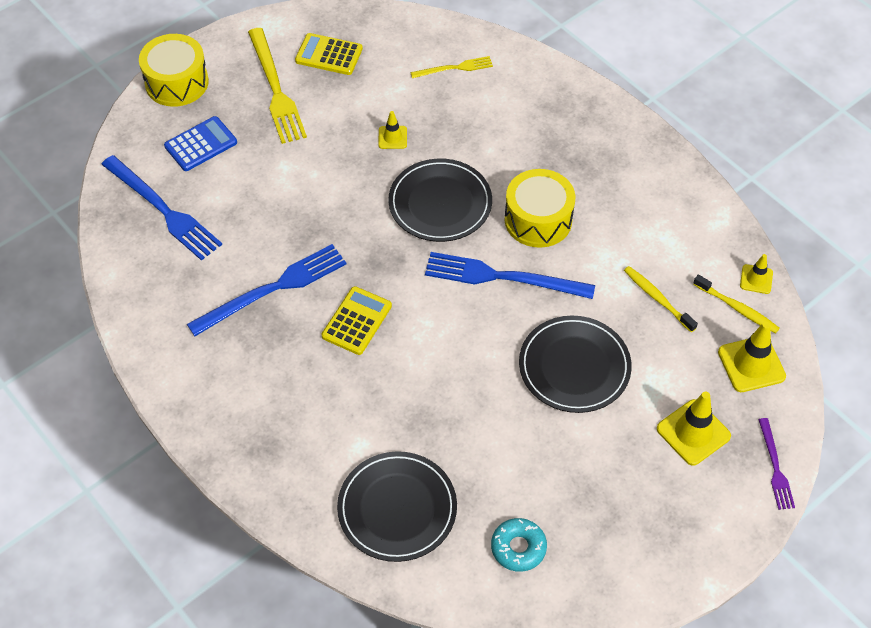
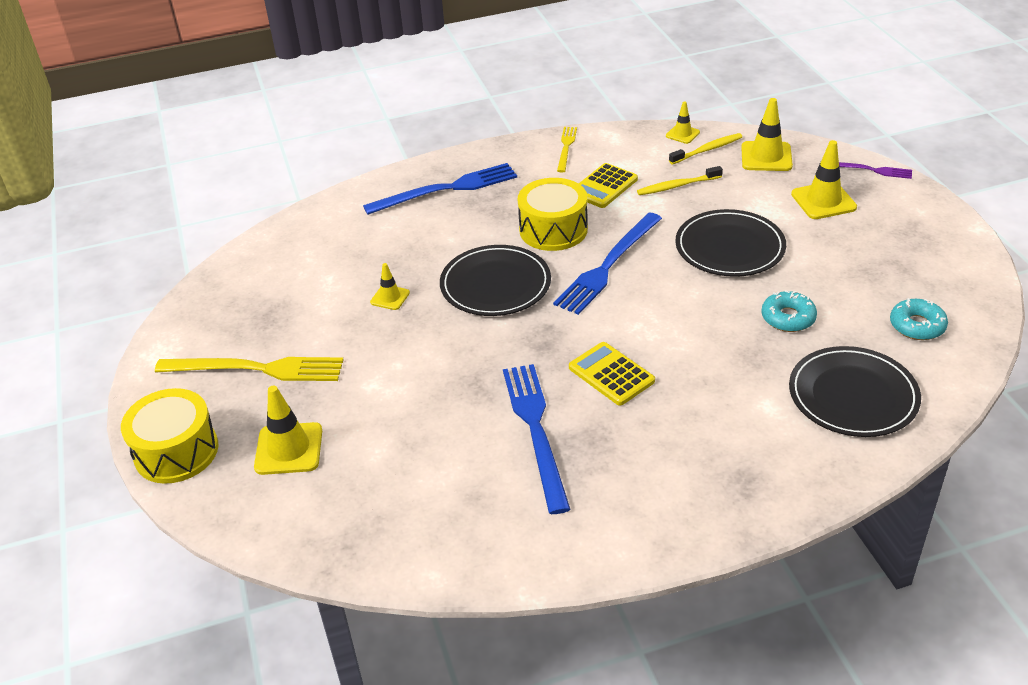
camera: 65 degrees left, 15 degrees down
blue fork [101,155,222,261] -> blue fork moved to [363,163,517,215]
blue calculator [164,116,237,171] -> yellow traffic cone [254,386,322,475]
yellow calculator [295,33,363,75] -> yellow calculator moved to [579,163,638,208]
yellow fork [410,56,493,78] -> yellow fork moved to [557,127,577,172]
none -> turquoise donut [761,290,817,332]

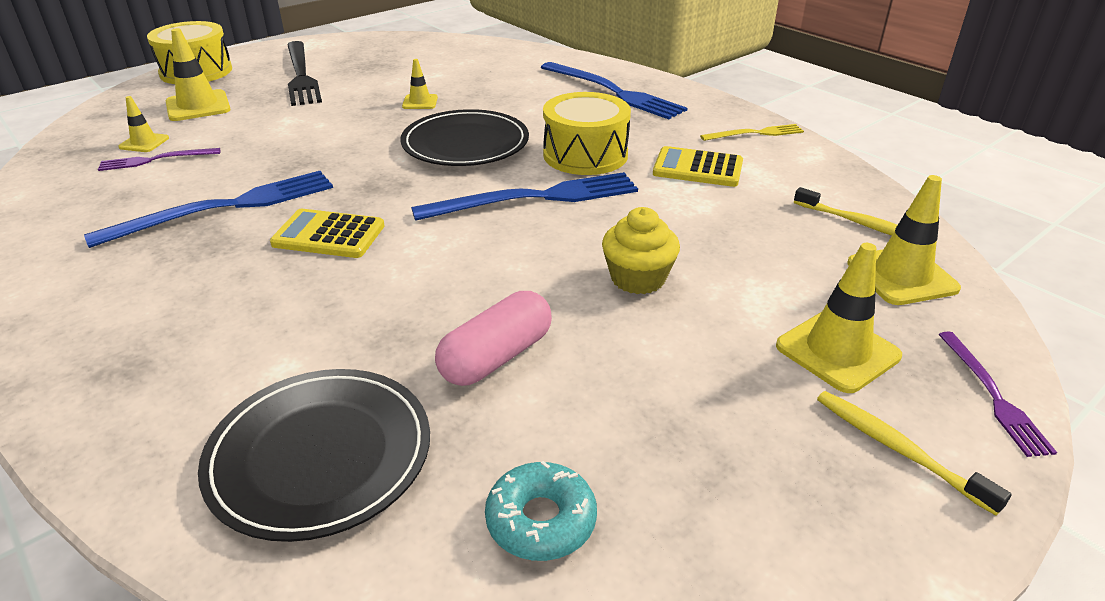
camera: 65 degrees right, 5 degrees down
yellow fork [155,357,344,381] -> black fork [287,41,322,106]
blue fork [553,213,662,315] -> blue fork turned 150 degrees clockwise [411,172,638,221]
yellow calculator [569,342,655,405] -> yellow calculator turned 105 degrees counterclockwise [270,209,385,258]
yellow toothbrush [637,166,723,195] -> yellow toothbrush moved to [817,391,1012,515]
yellow traffic cone [666,102,700,144] -> yellow traffic cone moved to [118,96,169,152]
black plate [675,209,786,277] -> yellow cupcake [602,207,680,294]
turquoise donut [761,290,817,332] -> pink capsule [435,291,552,386]
none -> purple fork [98,148,220,171]

